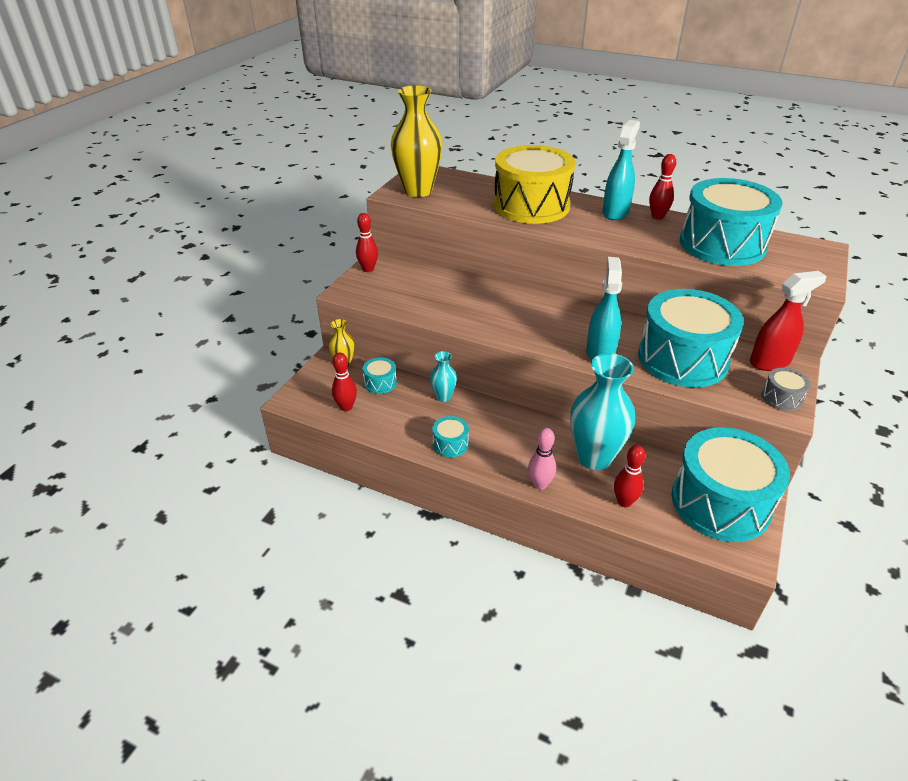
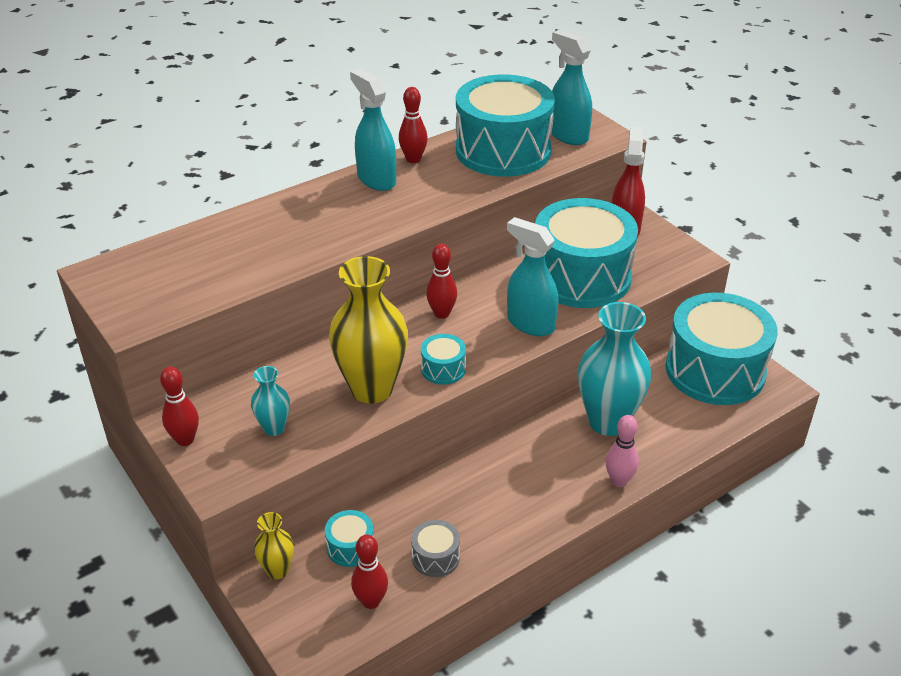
camera: 60 degrees left, 0 degrees up
yellow vase [391,85,443,197] -> yellow vase moved to [329,256,408,404]
turquoise vase [430,351,457,402] -> turquoise vase moved to [251,366,290,436]
turquoise drum [432,416,469,457] -> turquoise drum moved to [421,334,466,385]
yellow drum [494,145,575,224] -> none
red bowling pin [614,445,646,507] -> red bowling pin moved to [426,244,457,319]
grey drum [762,368,810,411] -> grey drum moved to [411,520,460,577]
none -> turquoise spray bottle [551,29,592,145]

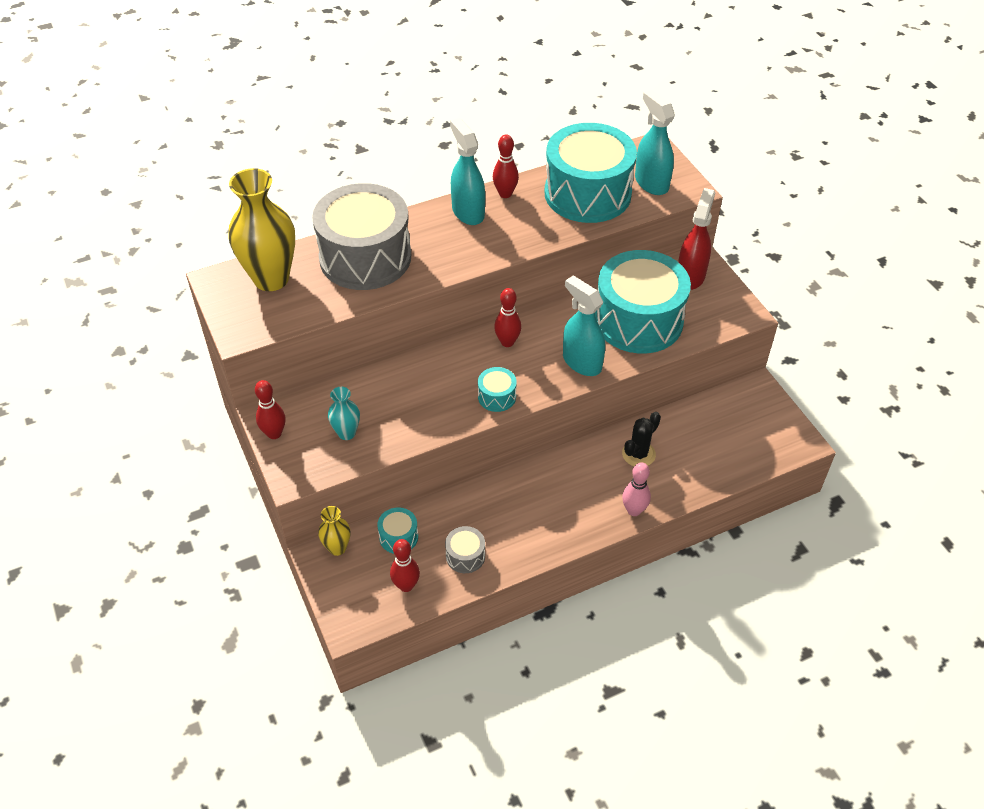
camera: 10 degrees right, 10 degrees up
yellow vase [329,256,408,404] -> yellow vase moved to [228,168,295,291]
turquoise vase [578,302,651,436] -> black cactus [622,412,661,466]
turquoise drum [665,293,778,405] -> none
none -> grey drum [312,183,411,290]

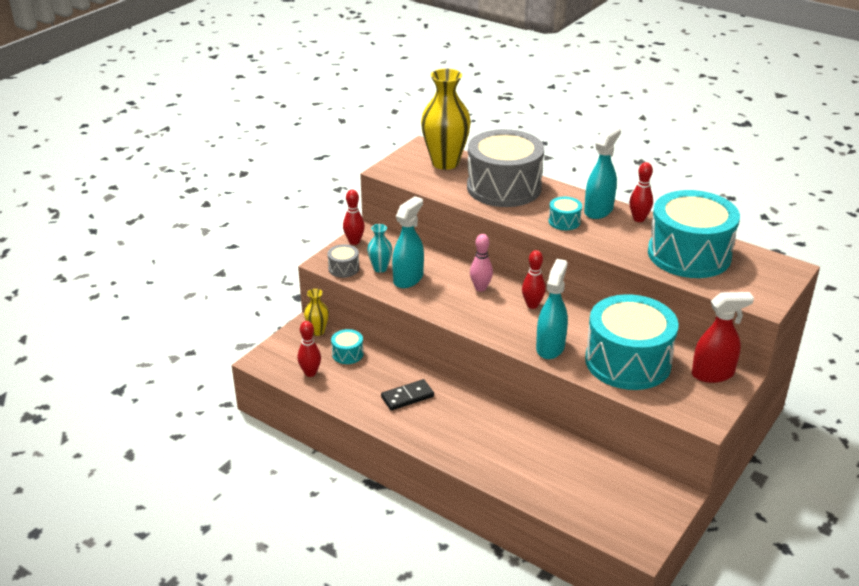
camera: 60 degrees right, 15 degrees down
grey drum [445,526,485,573] -> grey drum moved to [327,244,359,278]
turquoise drum [478,367,517,412] -> turquoise drum moved to [548,197,582,230]
black cactus [622,412,661,466] -> none
pink bowling pin [622,462,651,516] -> pink bowling pin moved to [470,234,493,292]
turquoise spray bottle [635,90,675,195] -> turquoise spray bottle moved to [392,196,424,288]
none -> black domino [381,379,434,411]

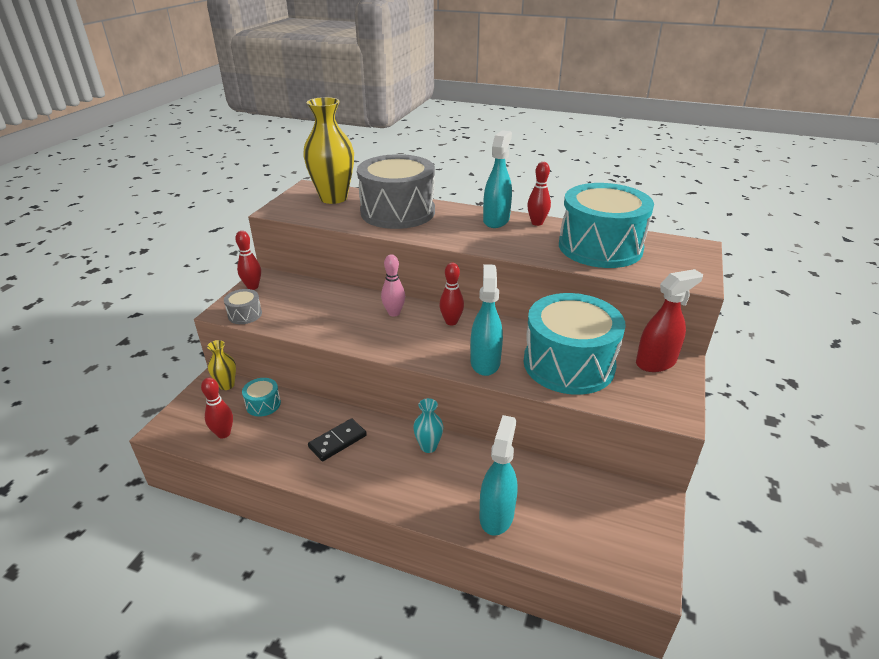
camera: 15 degrees left, 0 degrees up
turquoise vase [367,224,392,273] -> turquoise vase moved to [413,398,443,453]
turquoise spray bottle [392,196,424,288] -> turquoise spray bottle moved to [480,415,518,536]
turquoise drum [548,197,582,230] -> none

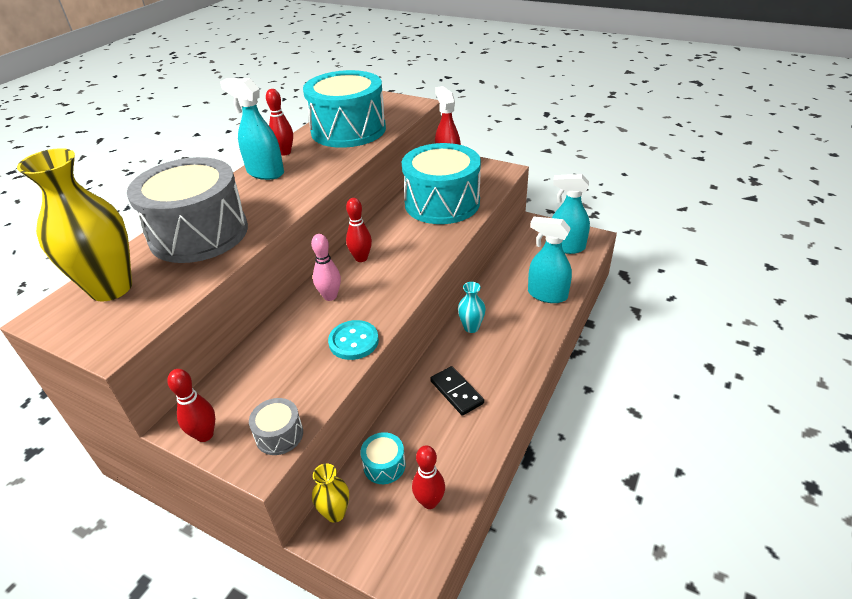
camera: 80 degrees left, 5 degrees up
turquoise spray bottle [470,264,503,376] -> turquoise spray bottle moved to [552,174,590,254]
none -> turquoise button [328,320,379,360]

